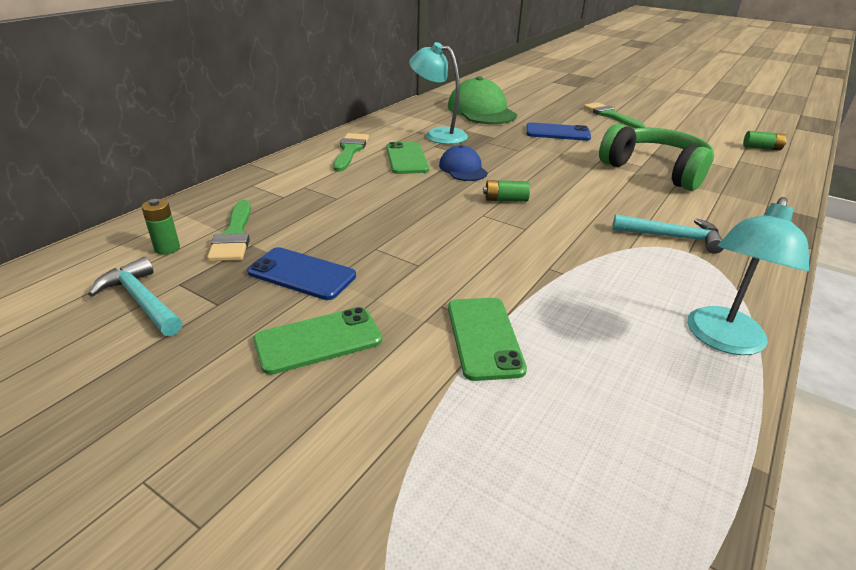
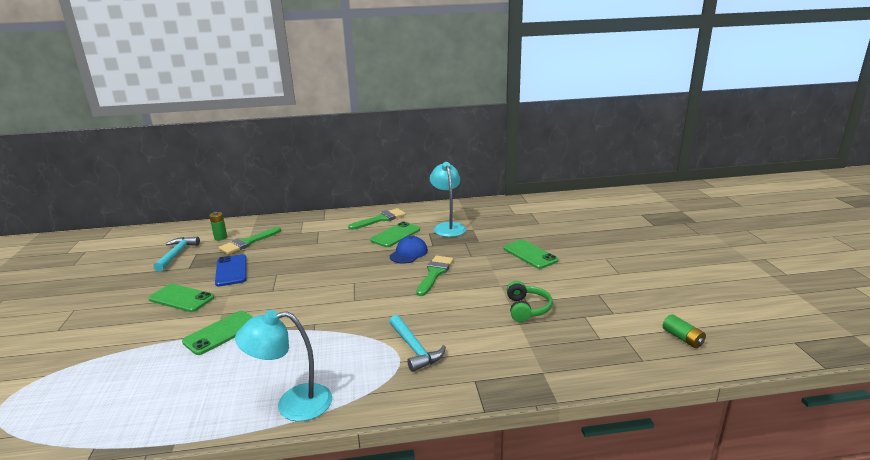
camera: 50 degrees right, 10 degrees down
green cap [448,76,517,124] -> none
green battery [483,180,530,202] -> none
blue phone [526,122,591,141] -> green phone [503,239,558,269]
green brush [584,102,645,128] -> green brush moved to [416,256,454,296]
green headphones [599,124,714,191] -> green headphones [507,281,553,322], size x0.54

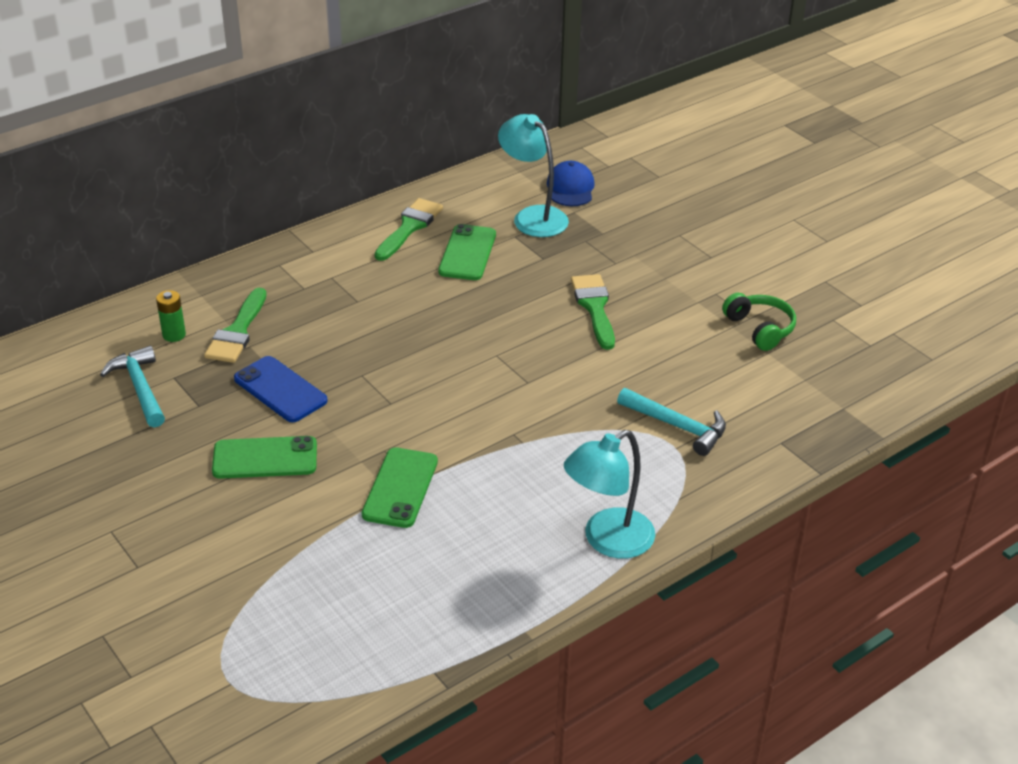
camera: 30 degrees left, 15 degrees up
blue cap [390,236,428,264] -> blue cap moved to [547,161,595,206]
green phone [503,239,558,269] -> none
green battery [663,314,706,348] -> none

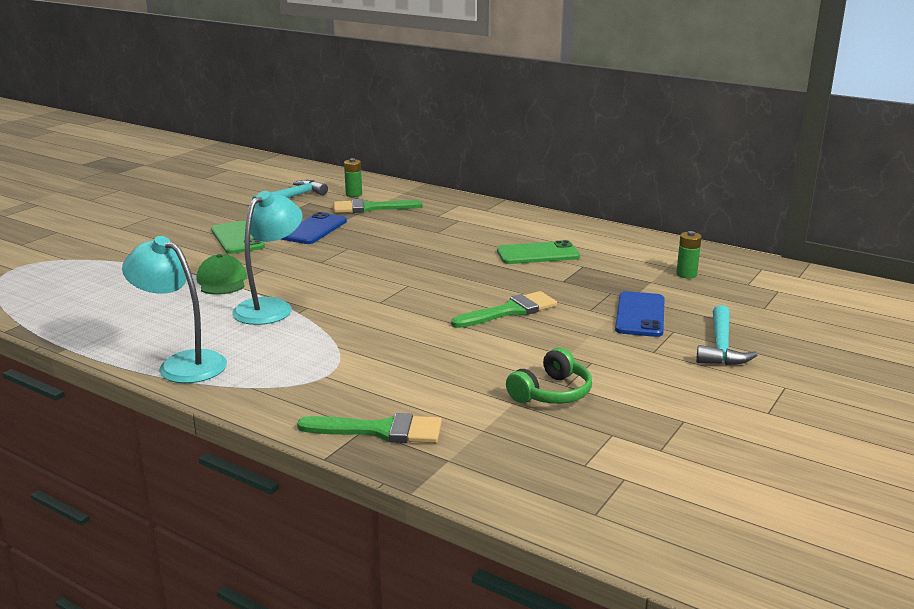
camera: 70 degrees right, 15 degrees down
green phone [362,447,438,528] -> green cap [196,254,247,295]
green brush [374,198,443,261] -> green brush moved to [297,413,442,443]
turquoise lamp [498,114,569,237] -> turquoise lamp moved to [232,191,302,325]
blue cap [547,161,595,206] -> green battery [676,231,702,279]
turquoise hammer [617,388,726,456] -> turquoise hammer moved to [696,305,758,365]
none -> blue phone [615,291,665,337]

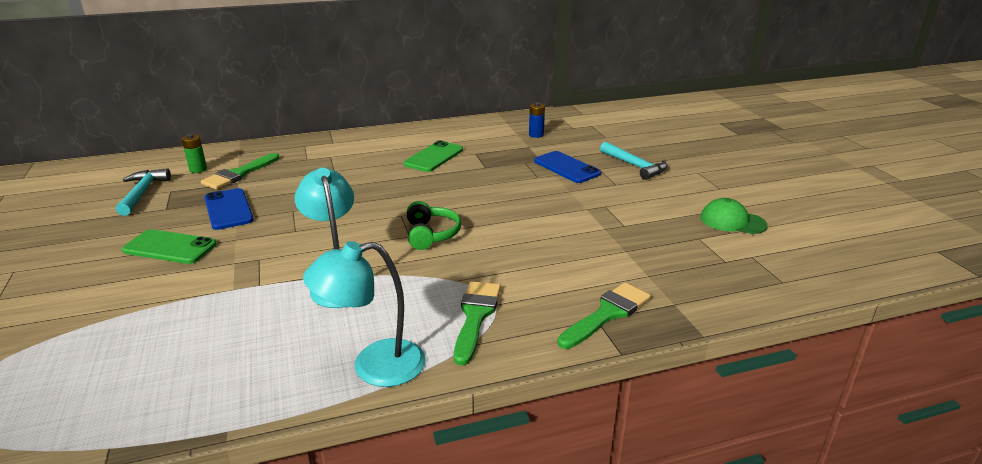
camera: 50 degrees left, 5 degrees up
green cap [196,254,247,295] -> green cap moved to [701,198,768,234]
green brush [451,291,557,328] -> green brush moved to [454,281,501,365]
green headphones [506,347,592,404] -> green headphones moved to [406,201,461,250]
green battery [676,231,702,279] -> blue battery [529,102,545,138]

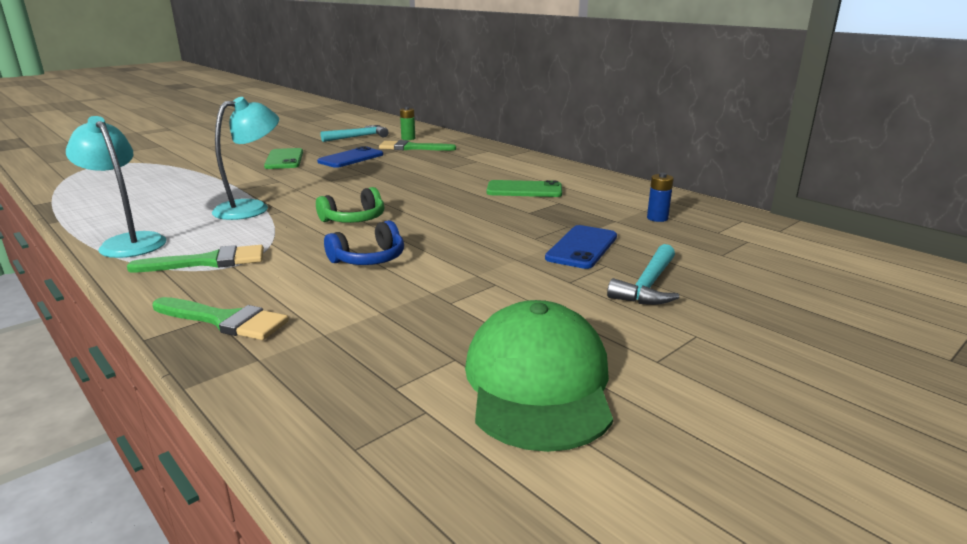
camera: 65 degrees right, 5 degrees down
green cap [701,198,768,234] -> green cap [465,300,613,452], size x1.78
none -> blue headphones [324,220,404,265]

